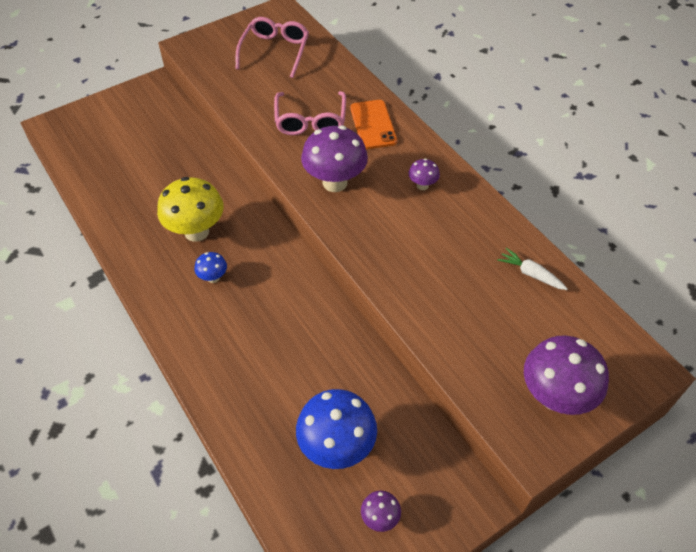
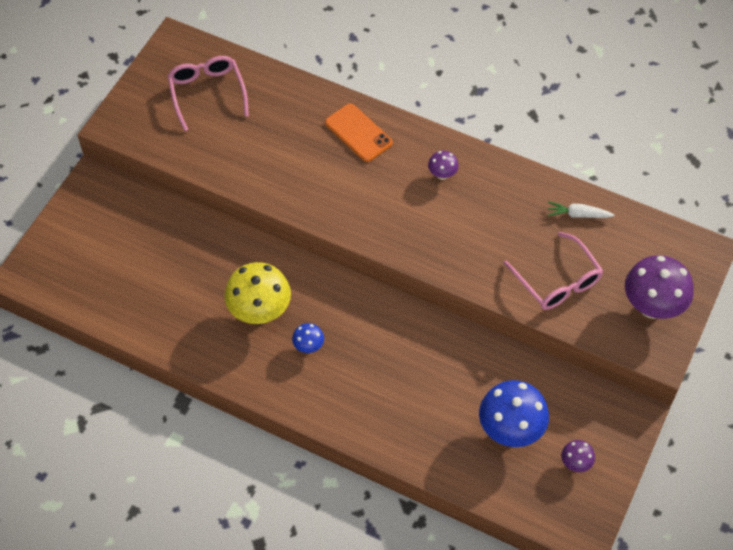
camera: 30 degrees left, 5 degrees up
pink glasses [274,91,346,135] -> pink glasses moved to [504,232,603,310]
purple mushroom [301,126,368,192] -> none

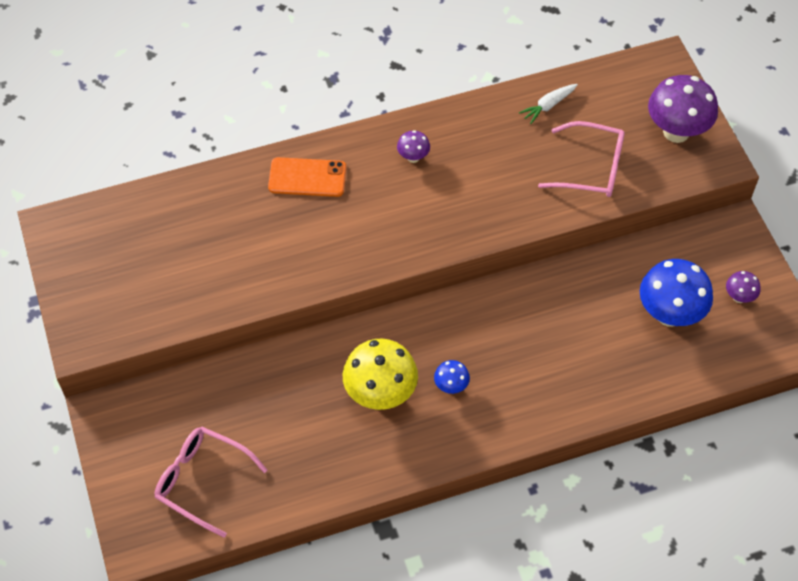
camera: 45 degrees left, 0 degrees up
pink glasses [167,56,249,131] -> pink glasses moved to [154,427,268,538]

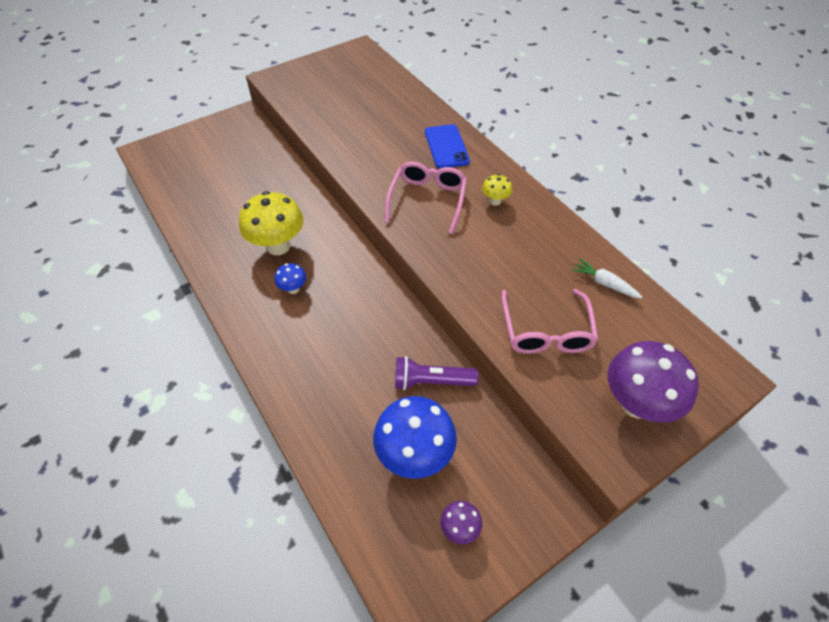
camera: 75 degrees right, 5 degrees down
pink glasses [154,427,268,538] -> pink glasses moved to [385,162,467,234]
orange phone [268,157,346,197] -> blue phone [425,124,470,168]
purple mushroom [397,130,430,163] -> yellow mushroom [482,174,512,206]
none -> purple flashlight [395,356,478,390]

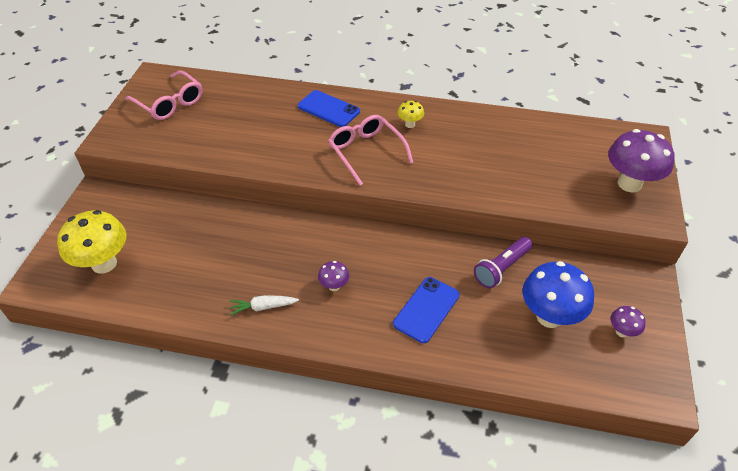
camera: 45 degrees left, 5 degrees down
yellow mushroom [239,191,303,255] -> yellow mushroom moved to [57,210,126,274]
blue mushroom [275,263,306,294] -> purple mushroom [318,261,349,291]
pink glasses [501,289,598,354] -> pink glasses moved to [125,71,203,120]
white carrot [571,258,642,299] -> white carrot moved to [229,295,299,316]
none -> blue phone [393,277,460,343]

